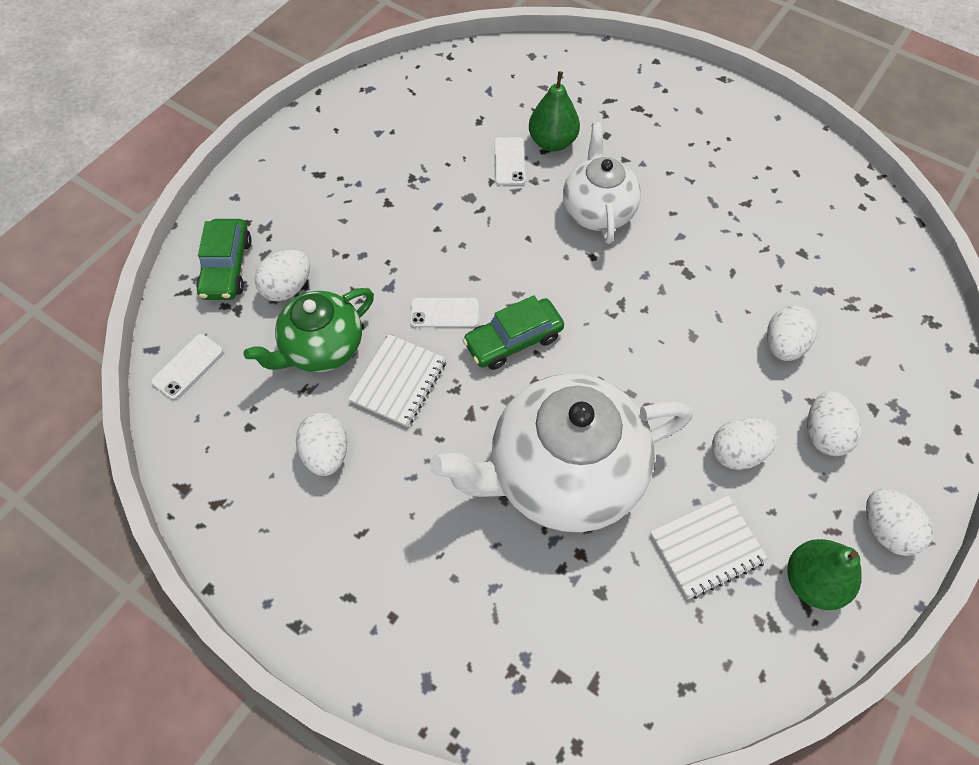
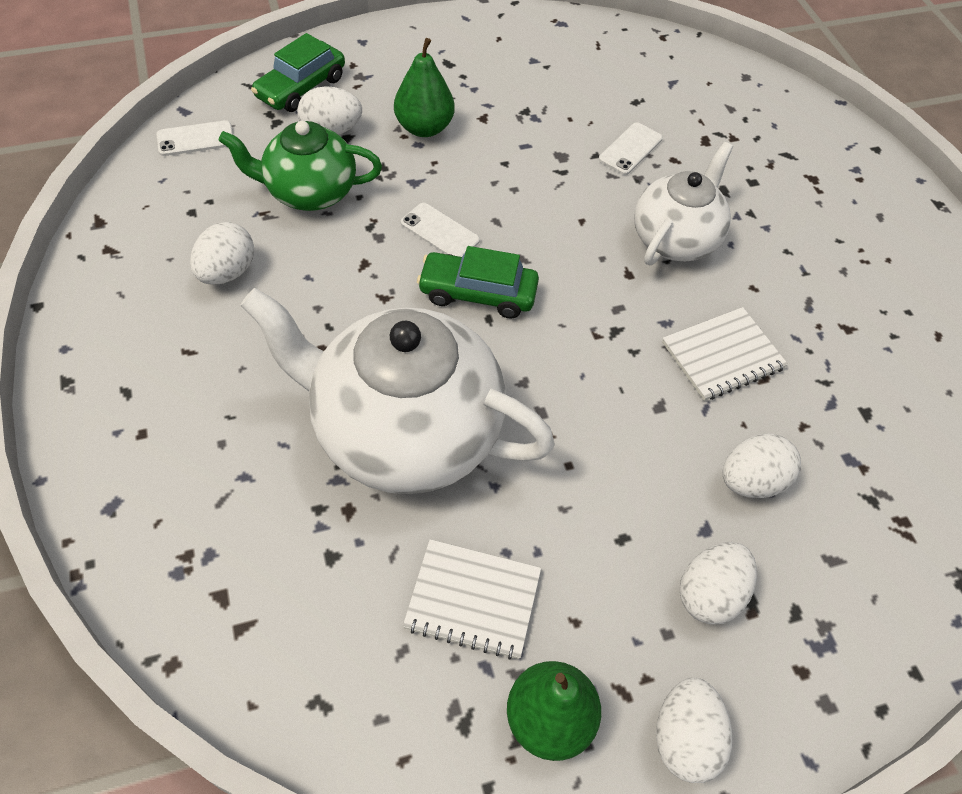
camera: 35 degrees right, 5 degrees down
white notebook [348,334,446,427] -> white notebook moved to [662,307,788,401]
green pear [529,71,580,151] -> green pear moved to [394,38,455,137]
white egg [712,417,779,470] -> none

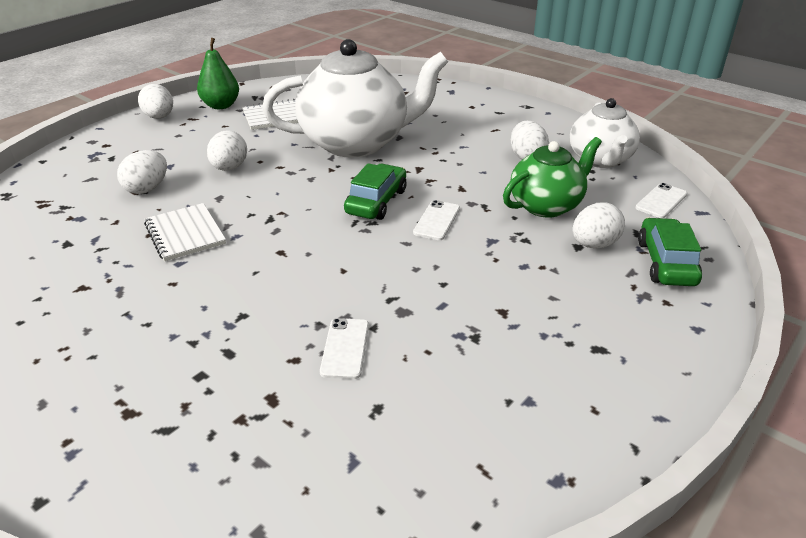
camera: 150 degrees right, 20 degrees down
green pear [394,38,455,137] -> none
white phone [401,203,480,257] -> white phone turned 75 degrees counterclockwise [413,200,460,240]
green car [417,246,539,319] -> green car turned 45 degrees counterclockwise [344,163,406,220]
white teapot [634,142,733,266] -> white teapot moved to [570,98,640,168]
white notebook [662,307,788,401] -> white notebook turned 60 degrees counterclockwise [144,203,226,261]
white egg [680,542,757,625] -> white egg moved to [207,130,247,171]

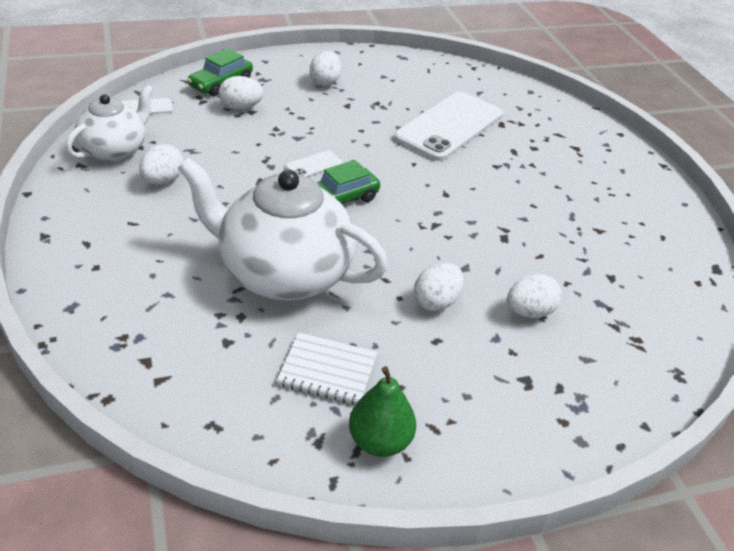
camera: 150 degrees left, 5 degrees up
white egg [138,84,173,119] -> white egg moved to [310,51,341,86]
white notebook [144,203,226,261] -> none
white phone [320,318,369,379] -> white phone [394,92,503,161], size x2.43
green teapot [503,137,602,218] -> none

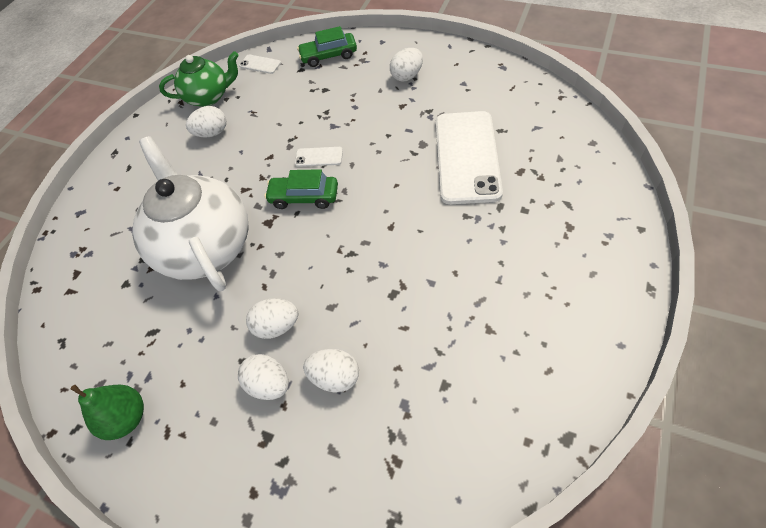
camera: 50 degrees right, 15 degrees up
white teapot [66,84,153,162] -> green teapot [159,51,239,107]
white egg [219,76,264,110] -> white egg moved to [238,354,289,400]
white notebook [277,332,377,405] -> none
white phone [394,92,503,161] -> white phone turned 75 degrees counterclockwise [436,111,503,204]

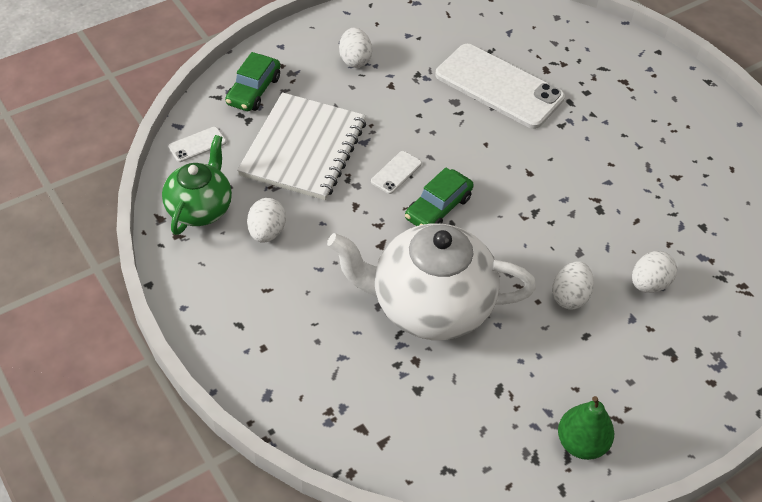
camera: 65 degrees left, 5 degrees down
white egg [238,354,289,400] -> none
none -> white notebook [237,92,366,200]

